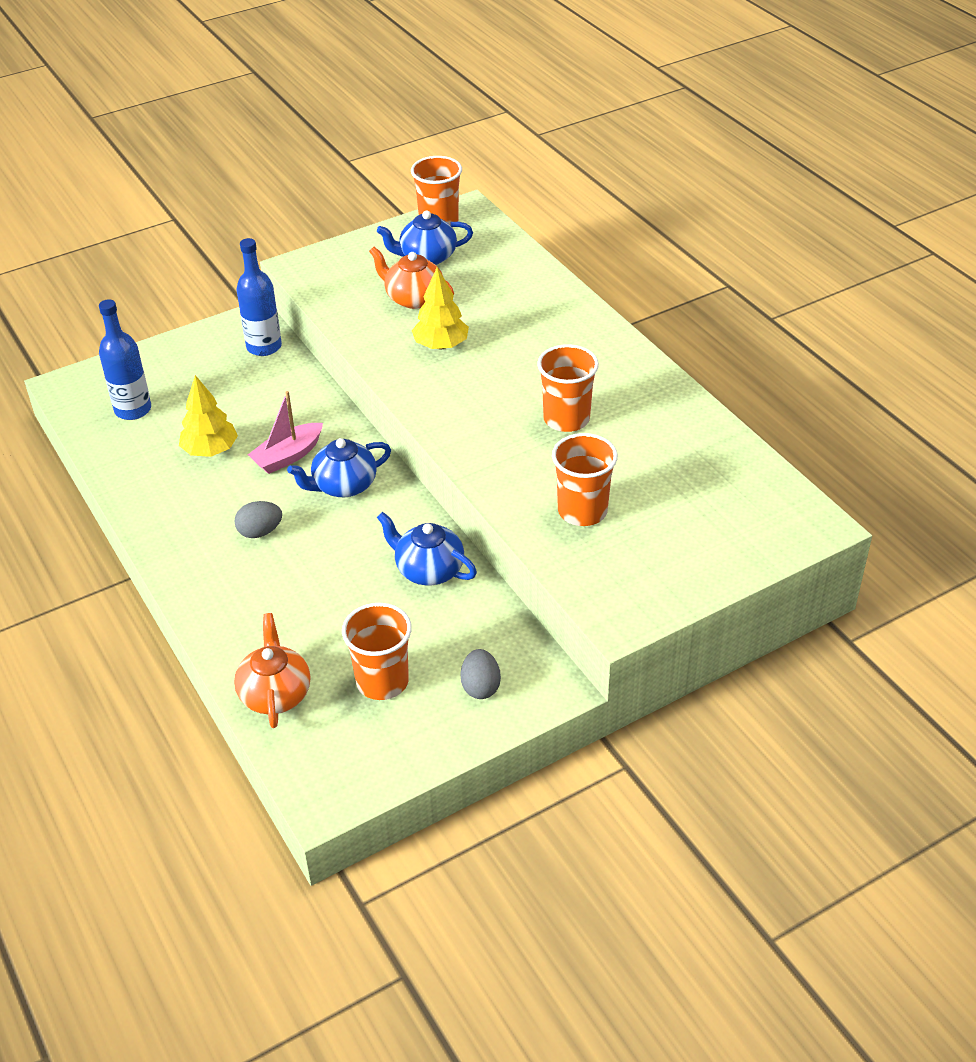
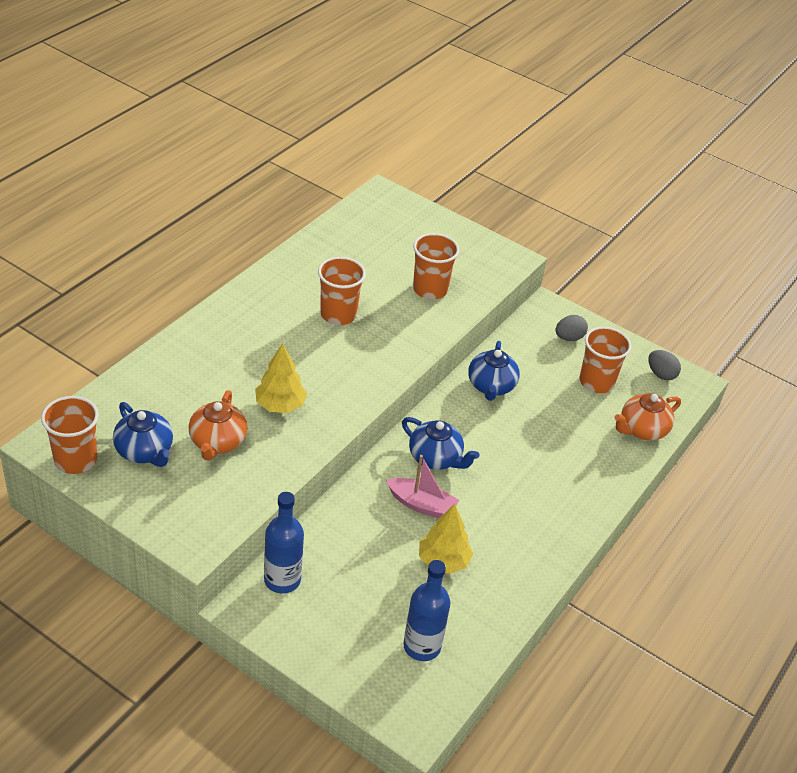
camera: 120 degrees left, 0 degrees up
grey egg [234,501,282,538] -> grey egg moved to [648,350,681,380]

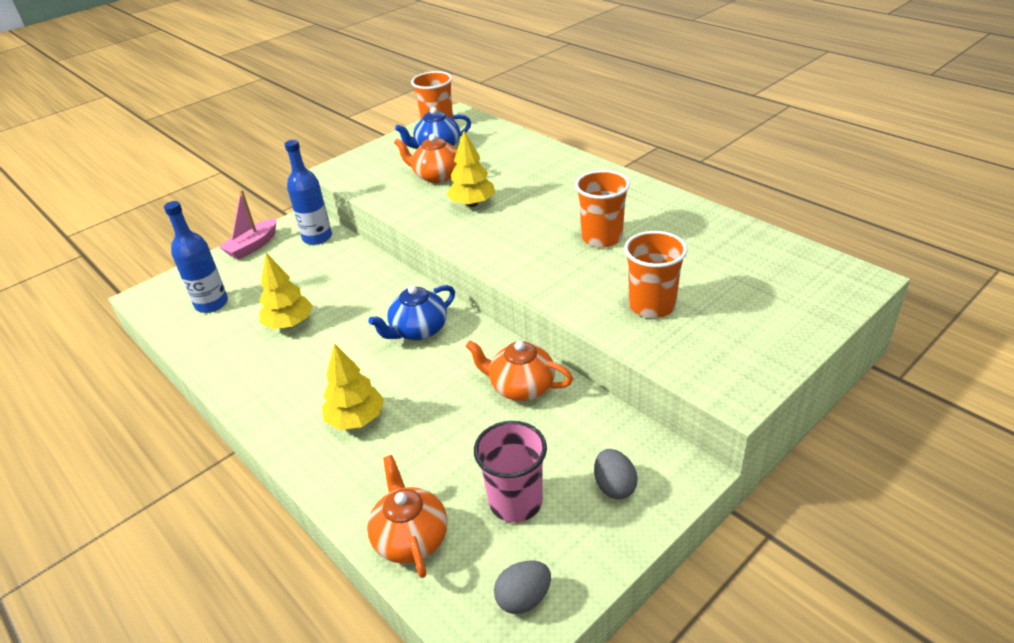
camera: 110 degrees right, 5 degrees down
pink boat [386,455,459,518] -> pink boat moved to [219,190,277,260]
blue teapot [468,341,520,401] -> orange teapot [465,340,573,401]
orange cup [579,327,632,393] -> pink cup [474,421,547,522]
none -> yellow tree [322,343,384,430]

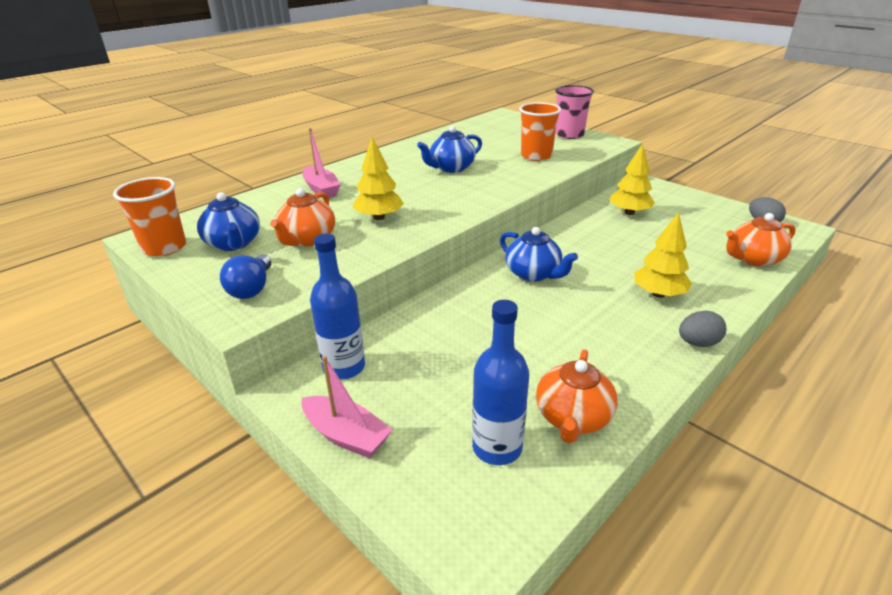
camera: 95 degrees left, 5 degrees down
yellow tree [259,253,313,329] -> yellow tree moved to [610,144,655,215]
orange teapot [465,340,573,401] -> orange teapot moved to [536,349,618,443]
pink cup [474,421,547,522] -> pink cup moved to [555,85,594,139]
orange cup [575,170,630,248] -> blue teapot [417,126,482,173]
grey egg [594,449,638,499] -> grey egg moved to [679,311,727,347]
none -> blue light bulb [220,254,271,299]
none -> pink boat [302,128,341,198]

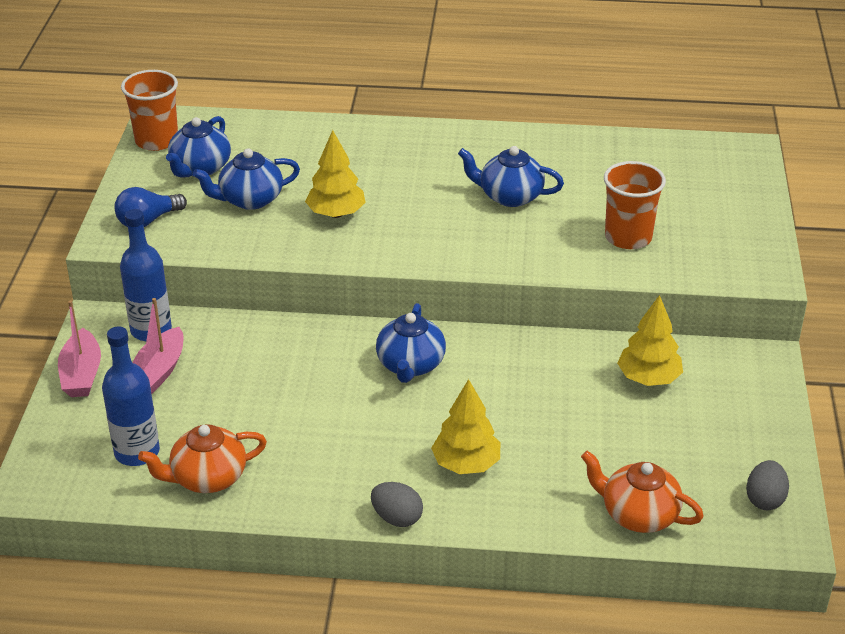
camera: 50 degrees right, 5 degrees up
orange teapot [270,188,335,247] -> blue teapot [193,148,300,210]
pink boat [302,128,341,198] -> pink boat moved to [133,298,183,394]
pink cup [555,85,594,139] -> none

